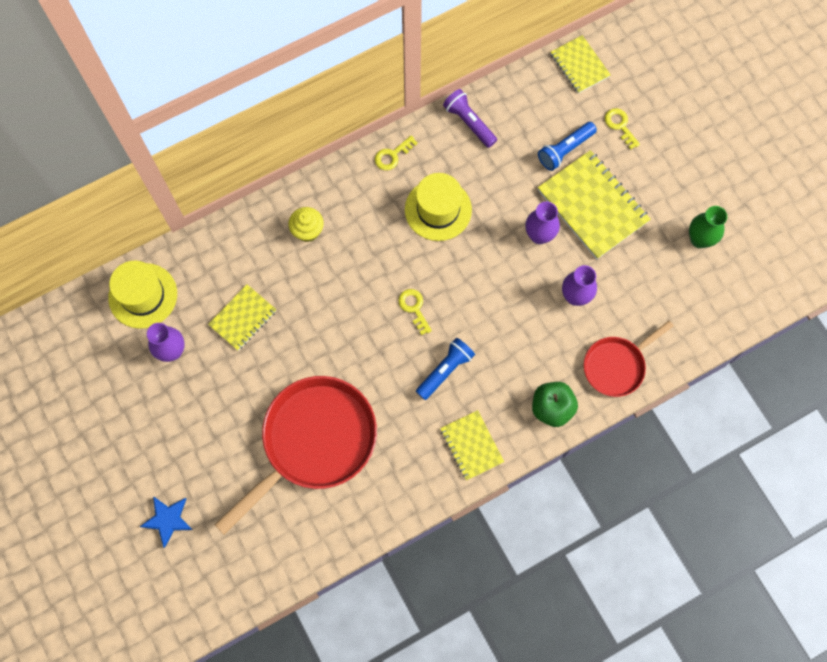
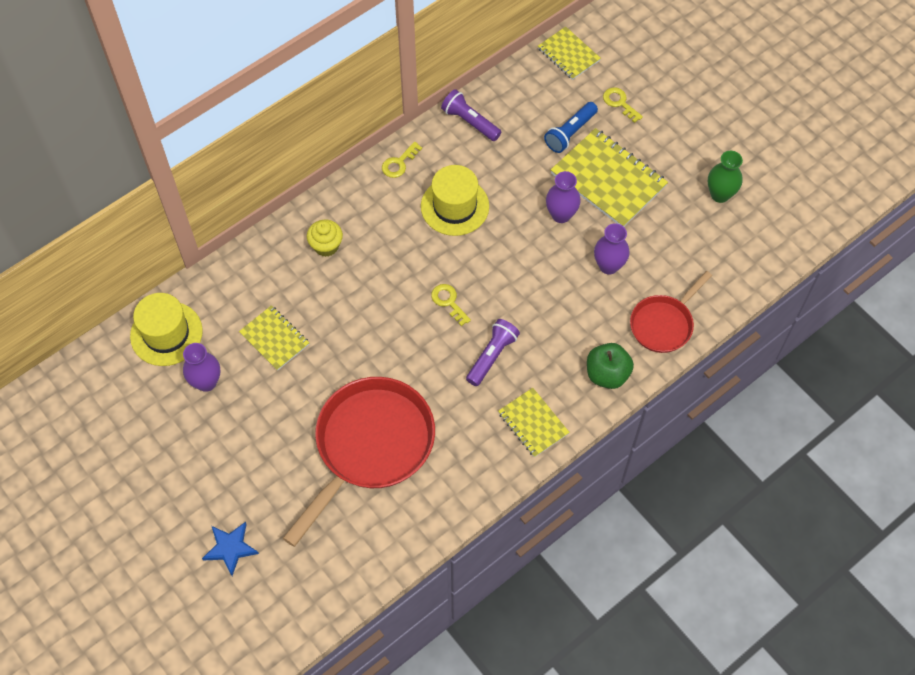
camera: 10 degrees left, 10 degrees down
yellow notebook [208,284,277,351] -> yellow notebook turned 75 degrees counterclockwise [239,305,309,371]
blue flashlight [416,338,475,400] -> purple flashlight [466,319,520,386]

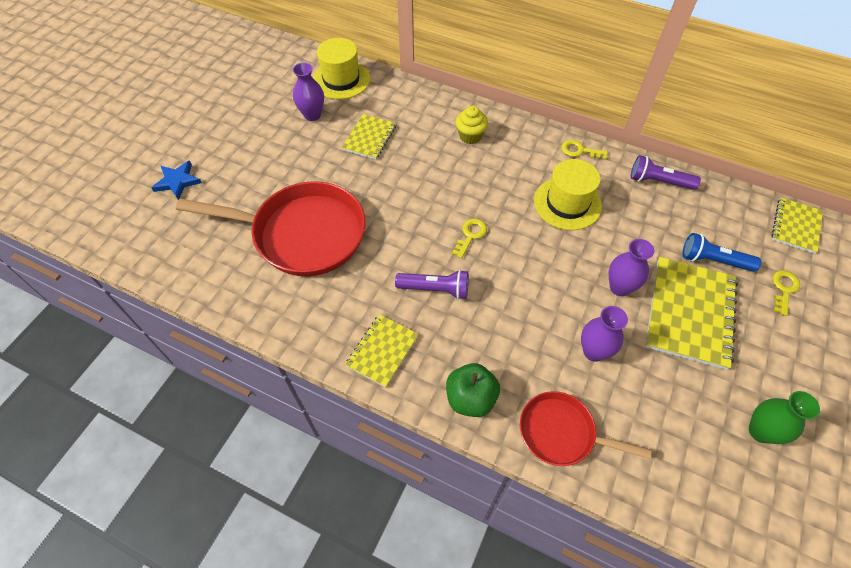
camera: 65 degrees right, 5 degrees down
purple flashlight [441,89,501,141] -> purple flashlight turned 90 degrees counterclockwise [631,155,701,190]

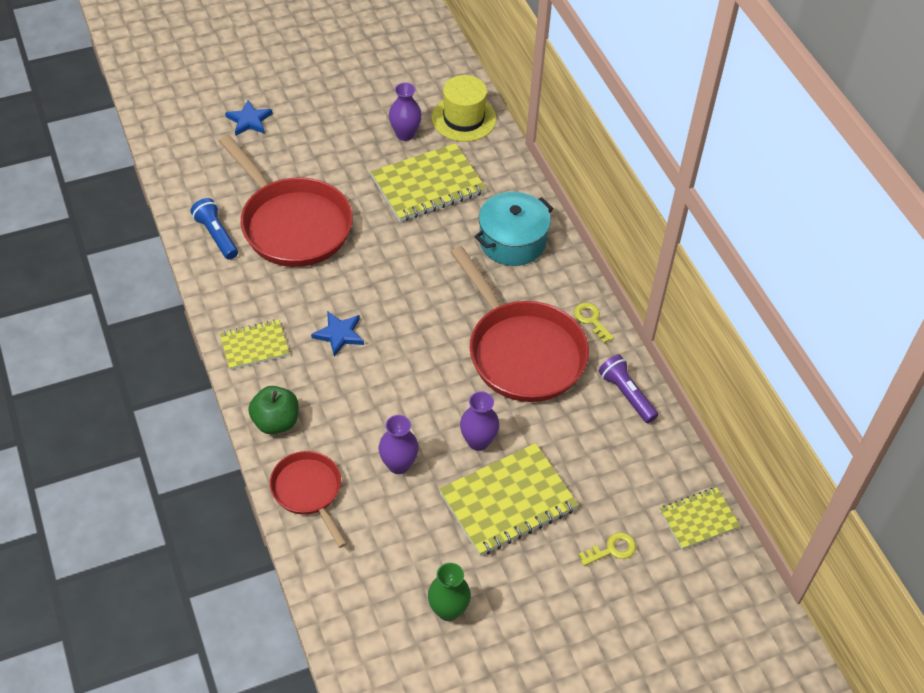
camera: 40 degrees right, 5 degrees down
yellow notebook [342,114,396,159] -> yellow notebook [371,143,486,222], size x1.72
purple flashlight [395,270,469,299] -> blue star [311,311,364,357]
yellow key [452,219,487,258] -> none
yellow cupcake [456,106,488,144] -> turquoise pot [474,192,553,266]
yellow hat [534,159,602,230] -> red pan [451,246,589,402]
blue flashlight [682,233,761,272] -> blue flashlight moved to [191,198,238,260]

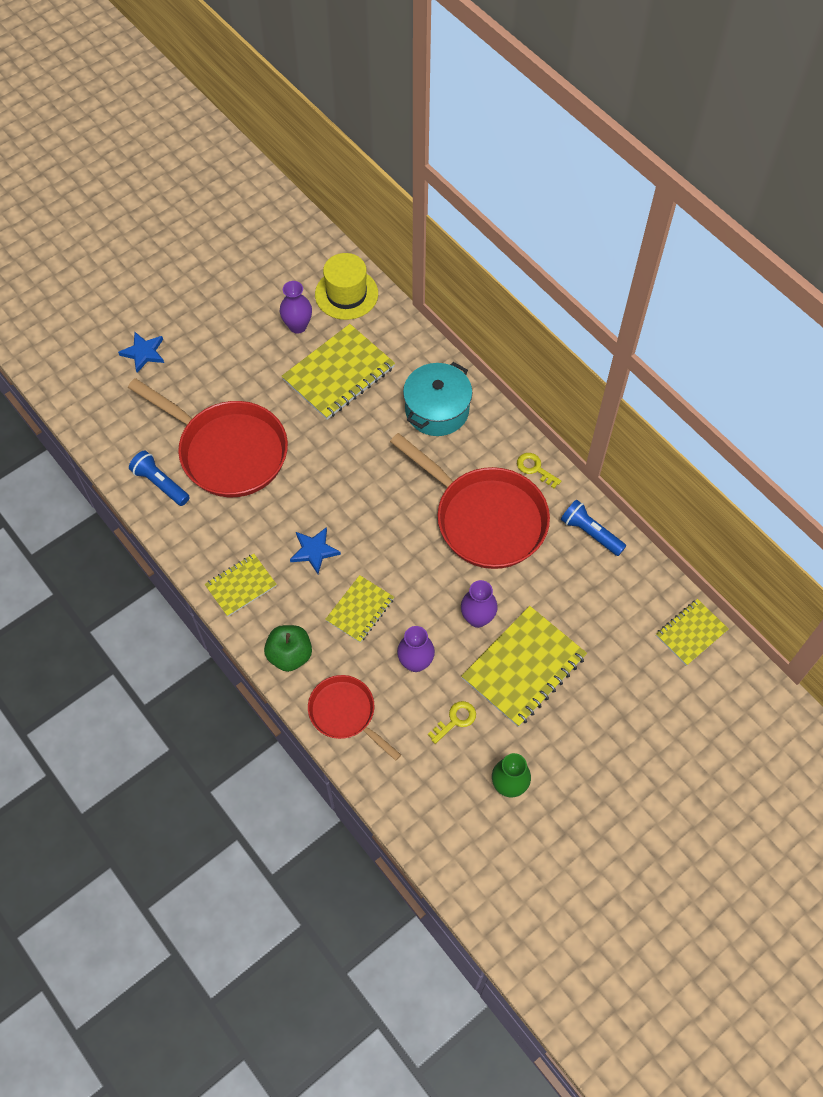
camera: 15 degrees left, 10 degrees up
yellow key [579,532,636,566] -> yellow key moved to [428,701,476,744]
purple flashlight [599,355,658,423] -> blue flashlight [561,500,626,556]
none -> yellow notebook [325,575,394,643]

